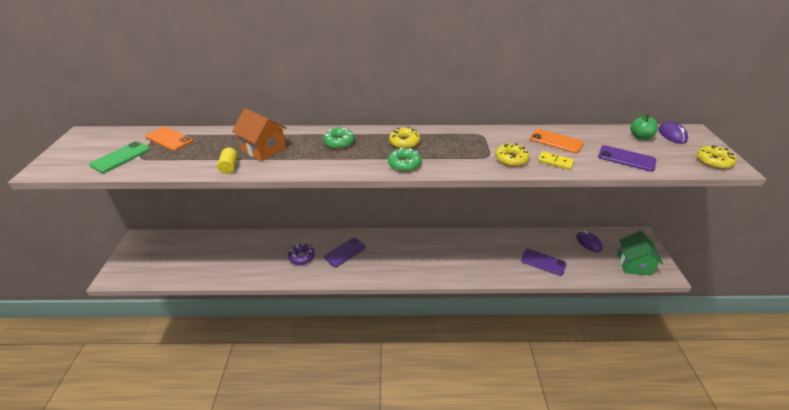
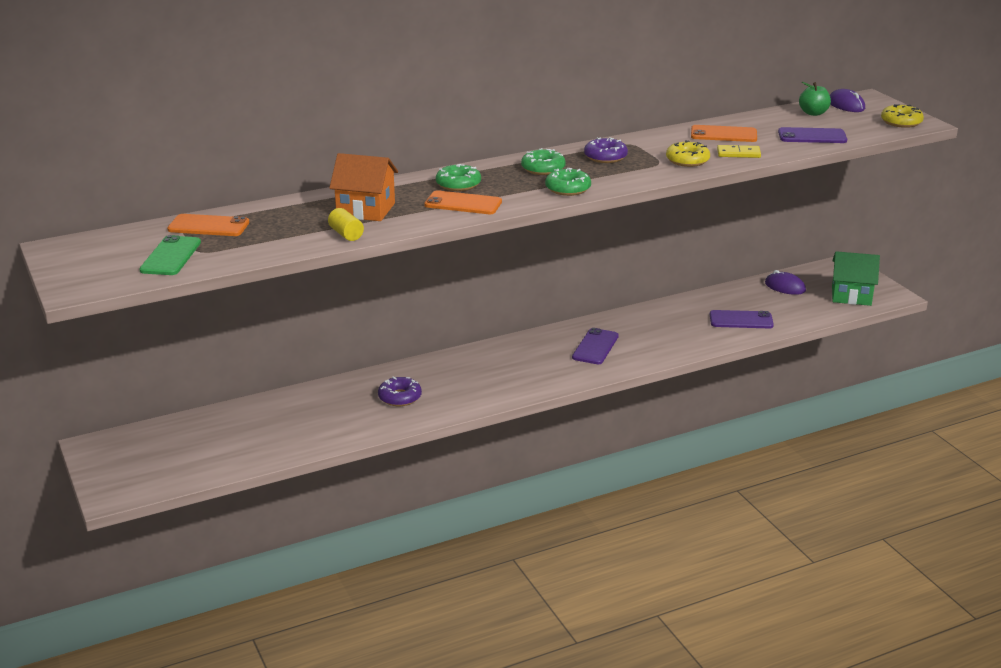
camera: 25 degrees left, 10 degrees down
purple phone [324,238,366,267] -> purple phone moved to [572,328,619,364]
yellow donut [389,127,421,148] -> green donut [521,148,566,175]
green house [617,231,663,275] -> green house turned 60 degrees counterclockwise [832,251,880,306]
none -> orange phone [424,190,502,214]
none -> purple donut [584,137,628,163]

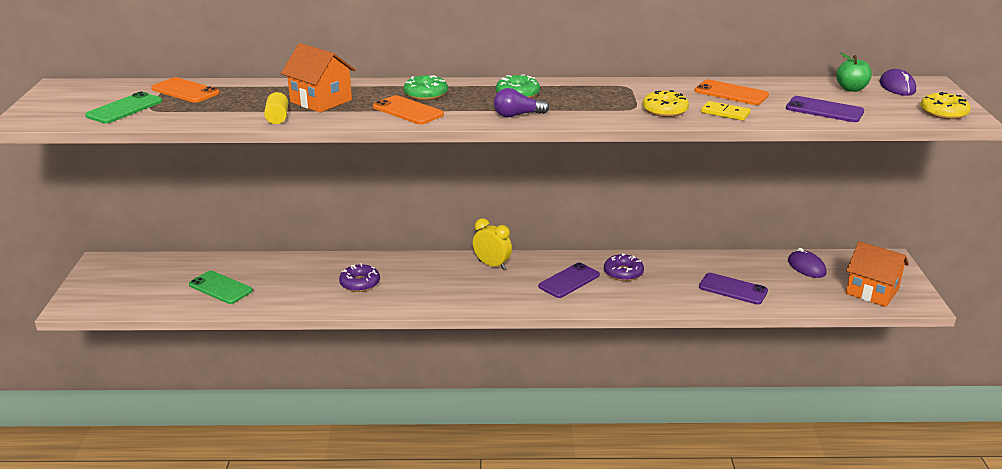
camera: 25 degrees right, 0 degrees up
green donut [545,168,591,196] -> purple light bulb [494,88,549,117]
purple donut [584,137,628,163] -> purple donut moved to [604,253,644,281]
green house [832,251,880,306] -> orange house [846,241,909,307]
none -> green phone [189,271,253,304]
none -> yellow clock [473,218,512,270]

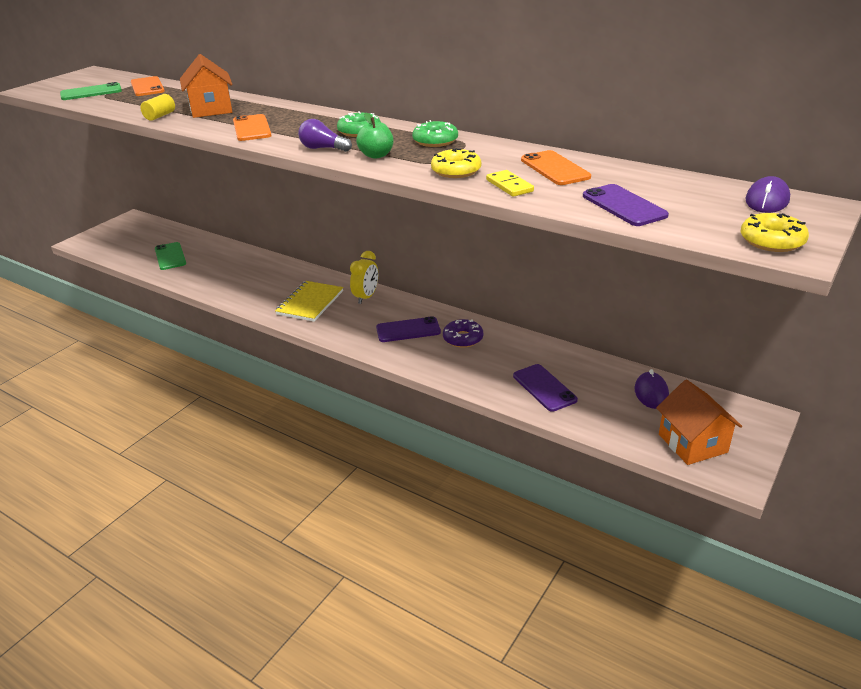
camera: 35 degrees right, 5 degrees up
purple donut [339,263,380,292] -> none
green donut [404,75,448,100] -> green donut moved to [412,120,458,147]
yellow clock [473,218,512,270] -> yellow clock turned 45 degrees clockwise [350,251,378,304]
green apple [836,53,872,92] -> green apple moved to [356,113,393,159]
none -> yellow notebook [275,281,343,322]

